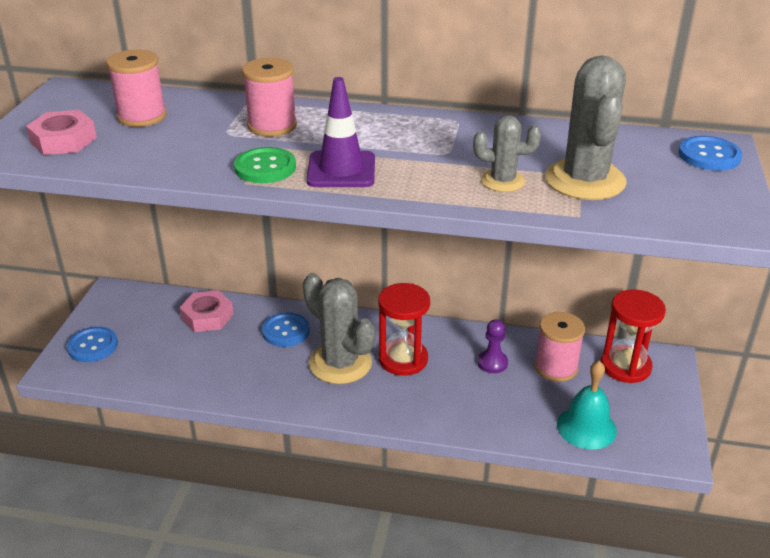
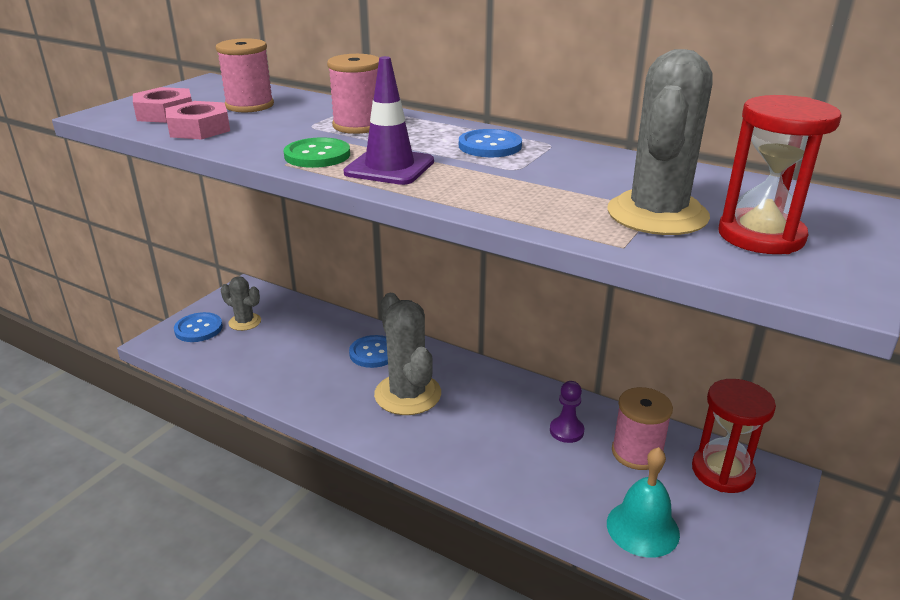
camera: 20 degrees right, 5 degrees down
pink nut [180,290,233,332] -> pink nut moved to [165,101,230,140]
red hourglass [378,283,430,376] -> red hourglass moved to [719,95,842,254]
grey cactus [473,115,541,192] -> grey cactus moved to [221,276,261,331]
blue button [679,136,742,171] -> blue button moved to [459,129,522,157]

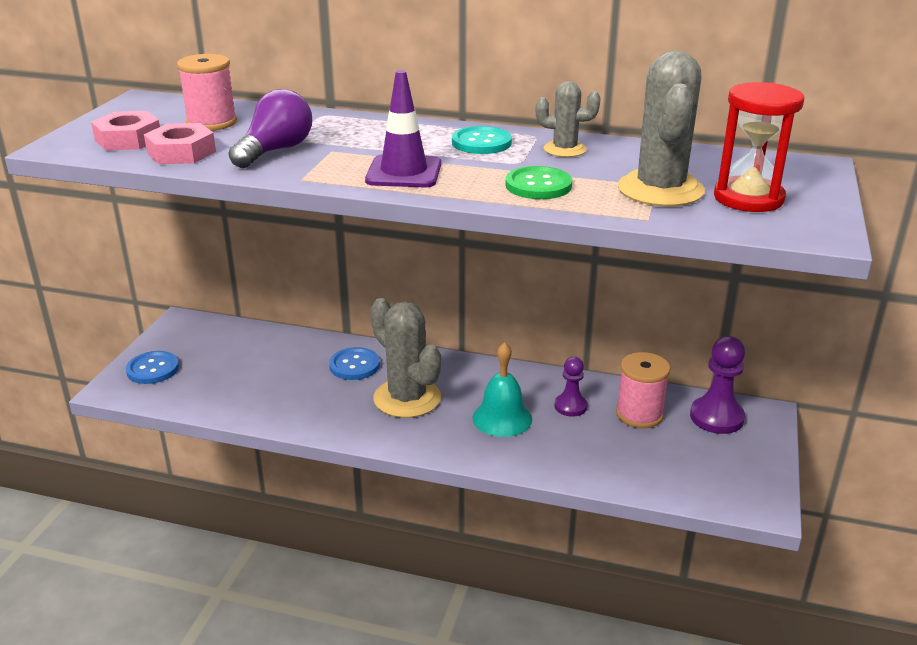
camera: 15 degrees left, 0 degrees up
grey cactus [221,276,261,331] -> grey cactus moved to [536,81,601,157]
green button [284,137,350,168] -> green button moved to [505,166,572,199]
pink spool [327,54,379,134] -> none
blue button [459,129,522,157] -> turquoise button [452,126,512,154]
turquoise bell [607,447,680,558] -> turquoise bell moved to [472,342,532,437]
red hourglass [692,379,776,493] -> purple pawn [690,336,745,434]
none -> purple light bulb [228,89,312,168]

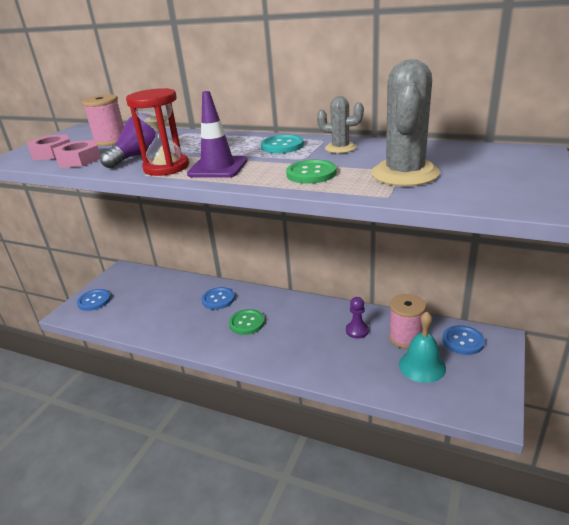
camera: 10 degrees right, 0 degrees up
grey cactus [370,298,442,418] -> green button [229,309,265,335]
turquoise bell [472,342,532,437] -> turquoise bell moved to [399,311,446,383]
purple pawn [690,336,745,434] -> blue button [442,325,485,355]
red hourglass [714,82,804,212] -> red hourglass moved to [126,88,189,176]

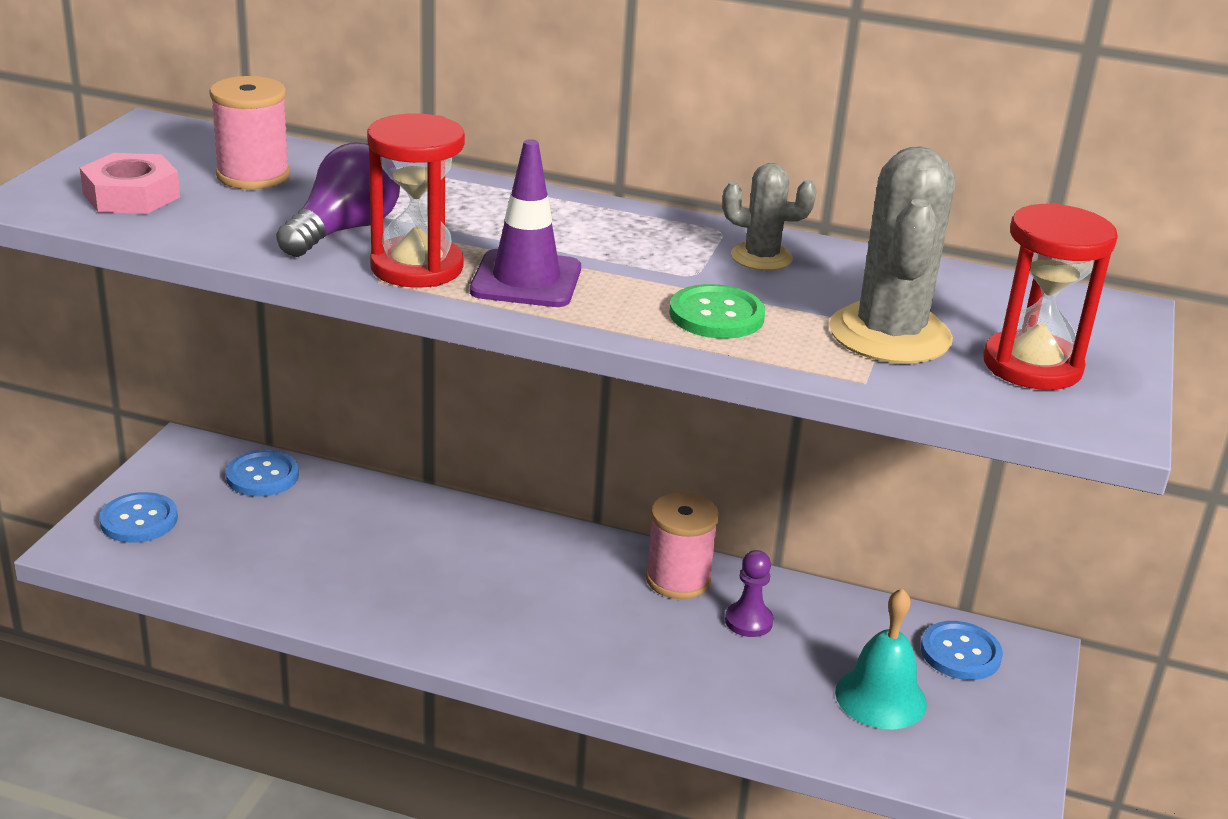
camera: 10 degrees left, 0 degrees up
pink nut [53,140,100,168] -> none
blue button [201,287,235,310] -> blue button moved to [226,450,299,497]
green button [229,309,265,335] -> none
turquoise button [261,135,304,154] -> none
pink spool [389,294,426,349] -> pink spool moved to [645,492,719,599]
none -> red hourglass [983,203,1118,390]

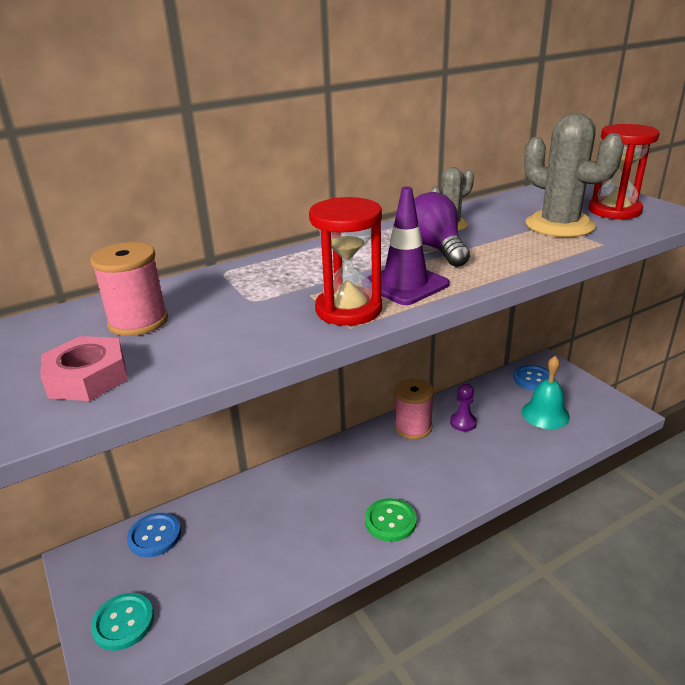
camera: 45 degrees left, 0 degrees up
blue button [99,492,178,543] -> turquoise button [91,593,154,651]
purple light bulb [276,142,400,257] -> purple light bulb moved to [414,192,470,267]
green button [669,284,765,339] -> green button moved to [365,498,417,542]

